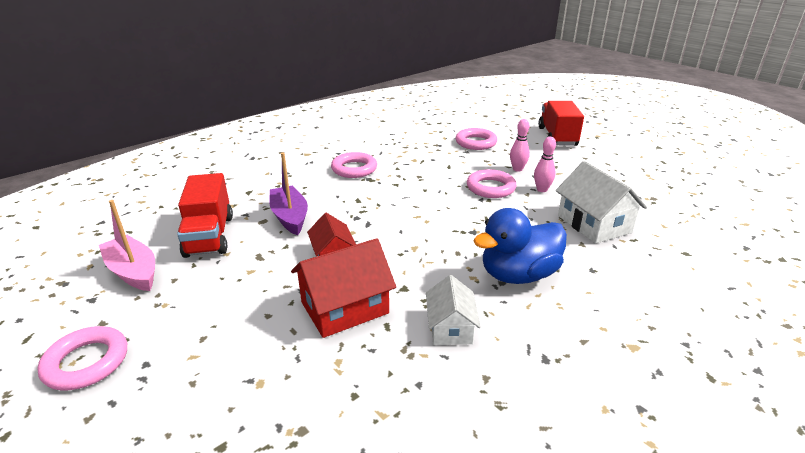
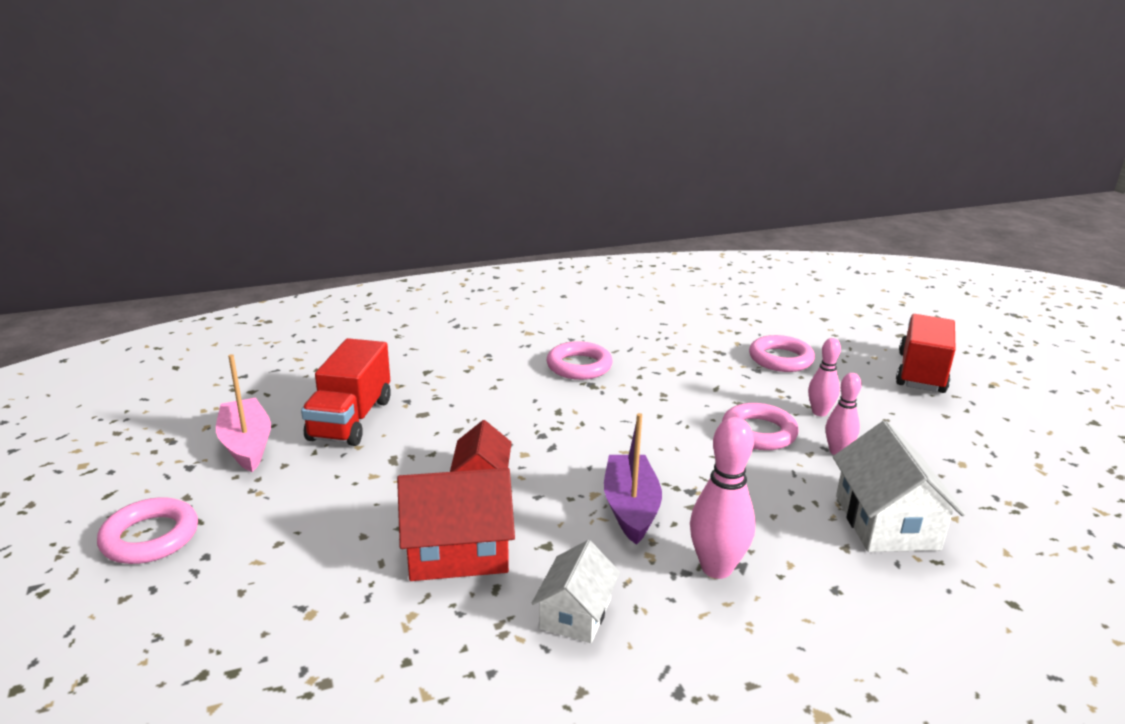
camera: 20 degrees right, 5 degrees down
purple boat [269,153,308,235] -> purple boat moved to [604,413,662,545]
blue duck [473,208,567,284] -> pink bowling pin [690,417,756,579]

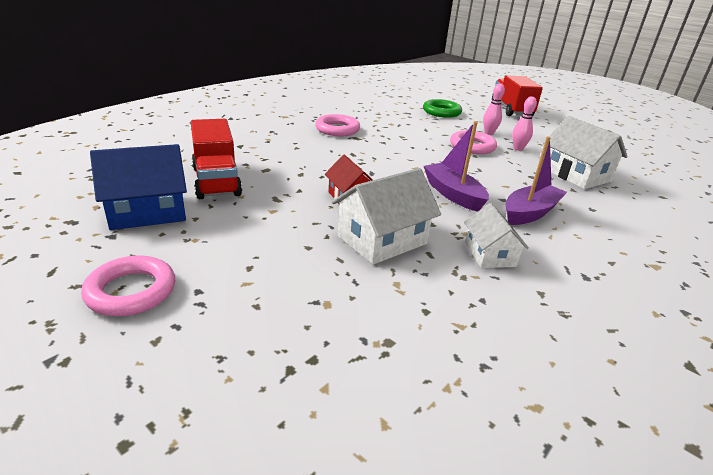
camera: 30 degrees left, 5 degrees up
pink boat [216,354,271,472] -> blue house [90,144,187,230]
red house [397,468,515,581] -> white house [332,168,441,265]
pink bowling pin [690,417,756,579] -> purple boat [506,136,567,225]
pink ring [749,335,815,372] -> green ring [423,99,462,118]

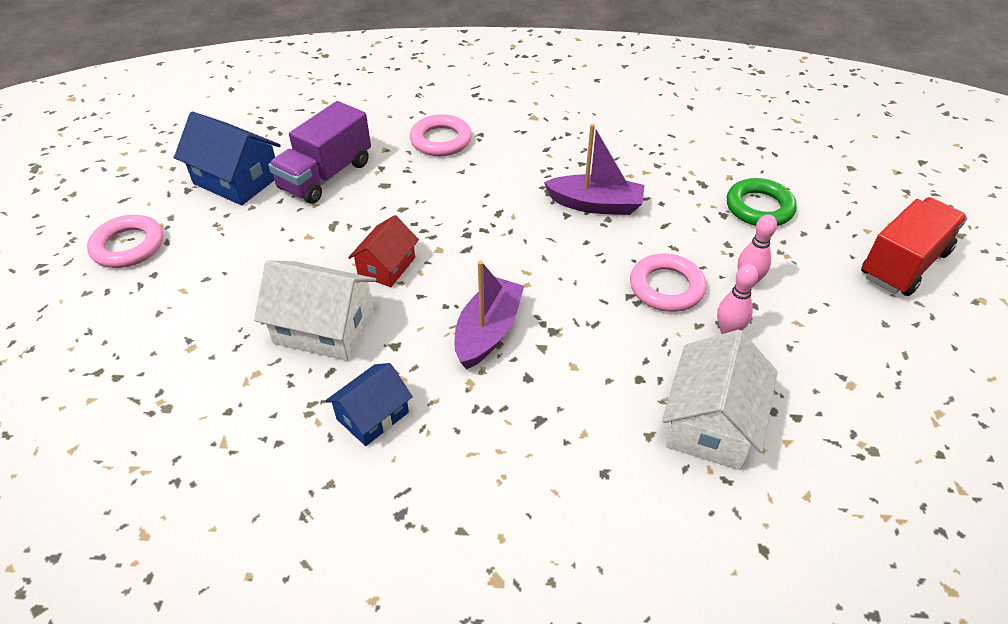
camera: 55 degrees right, 15 degrees up
red truck [191,119,242,199] -> purple truck [268,101,371,204]
pink ring [315,114,360,136] -> pink ring moved to [410,114,472,156]
white house [464,203,529,268] -> blue house [325,363,413,446]
purple boat [506,136,567,225] -> purple boat moved to [544,124,644,215]

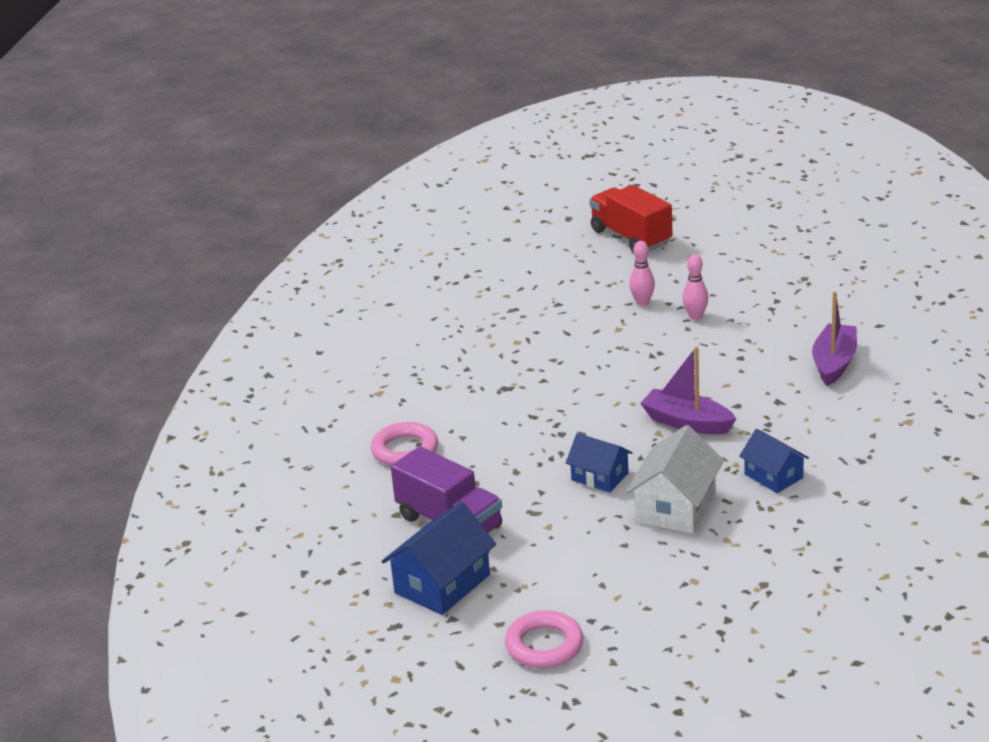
camera: 80 degrees left, 15 degrees down
red house [348,215,419,287] -> blue house [566,433,632,493]
purple boat [544,124,644,215] -> purple boat moved to [812,291,857,386]
pink ring [630,253,706,312] -> none
white house [662,330,778,470] -> none
green ring [727,178,797,226] -> none

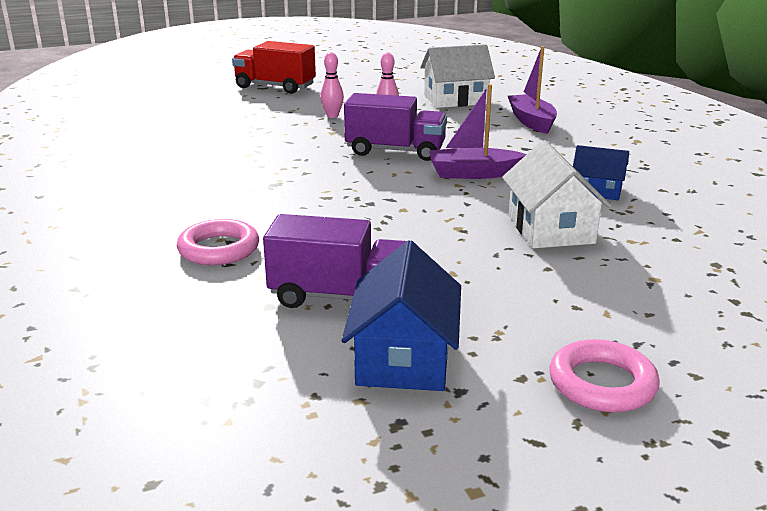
camera: 35 degrees left, 5 degrees down
blue house [566,433,632,493] -> none
none -> purple truck [344,93,447,161]
none -> white house [420,44,495,108]

